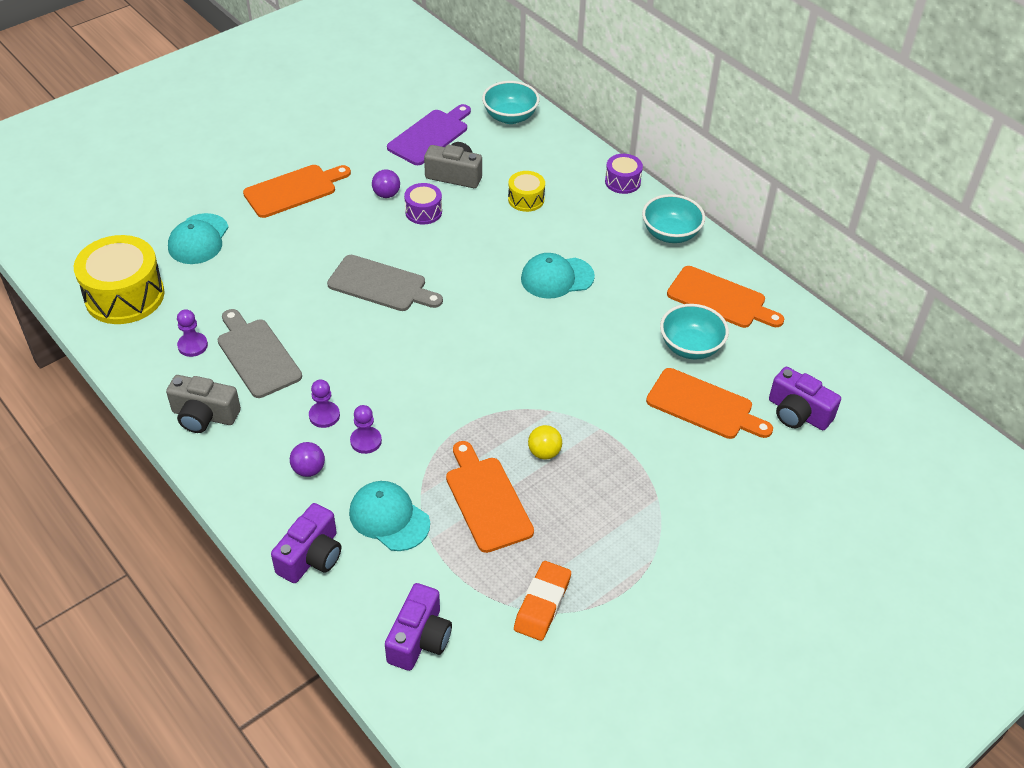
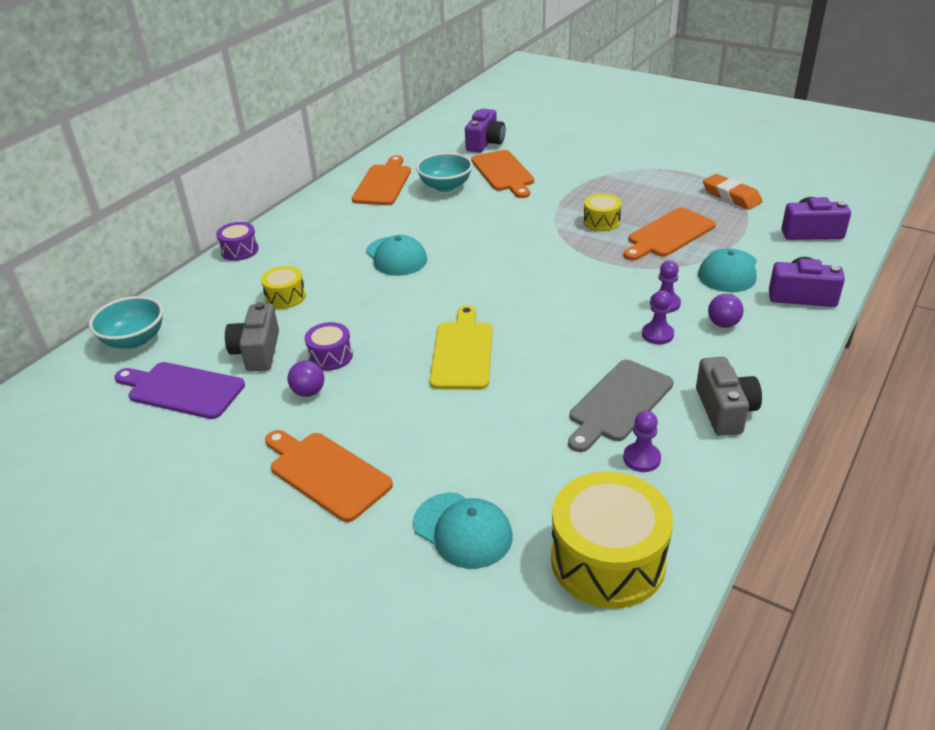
camera: 105 degrees left, 10 degrees down
turquoise cap [168,213,229,264] -> turquoise cap turned 45 degrees clockwise [413,492,512,569]
grey cutting board [327,255,443,311] -> yellow cutting board [429,305,493,390]
orange eraser [514,561,571,641] -> orange eraser turned 45 degrees clockwise [703,174,763,210]
yellow ball [528,425,562,460] -> yellow drum [583,194,622,231]
turquoise bowl [642,194,705,243] -> none
orange cutting board [646,368,773,439] -> orange cutting board turned 150 degrees clockwise [471,150,534,198]

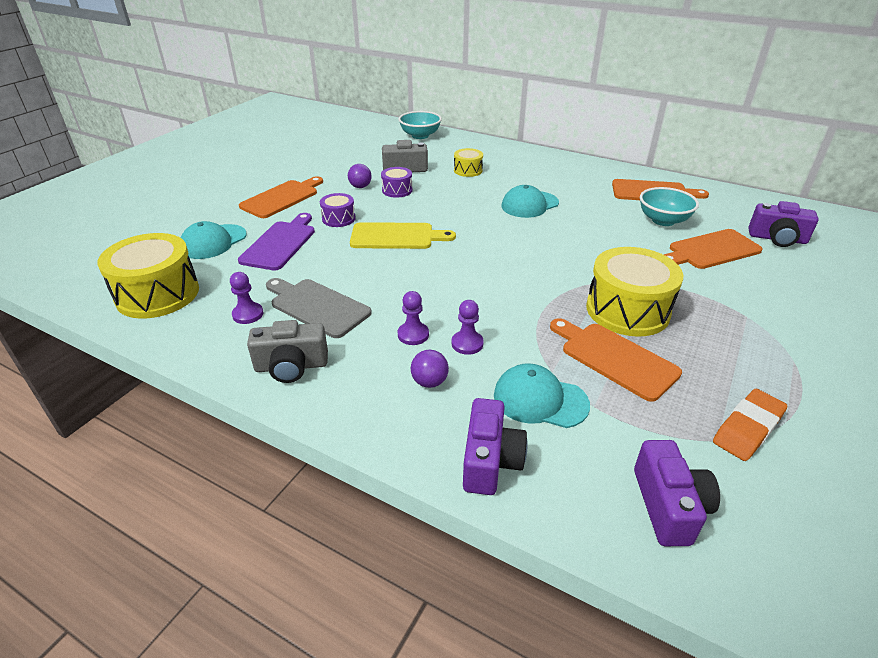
camera: 85 degrees right, 0 degrees up
purple cutting board [114,362,245,419] -> purple cutting board moved to [238,213,315,270]
purple drum [216,222,259,261] -> purple drum moved to [320,193,356,227]
yellow drum [583,194,622,231] -> yellow drum [586,247,683,337], size x1.96

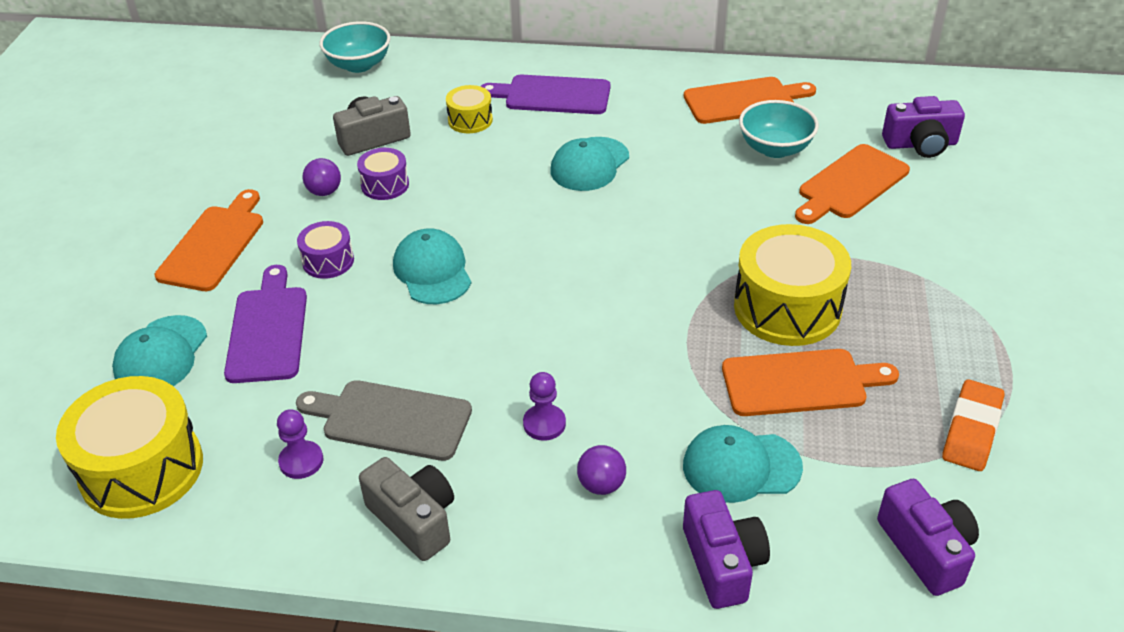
camera: 20 degrees left, 5 degrees up
grey camera [247,320,328,383] -> grey camera turned 105 degrees counterclockwise [359,457,454,561]
yellow cutting board [350,222,456,249] -> turquoise cap [393,229,471,304]
purple pawn [451,300,484,355] -> none
orange cutting board [550,318,682,402] -> orange cutting board turned 150 degrees clockwise [722,349,899,416]
none -> purple cutting board [480,75,610,114]

